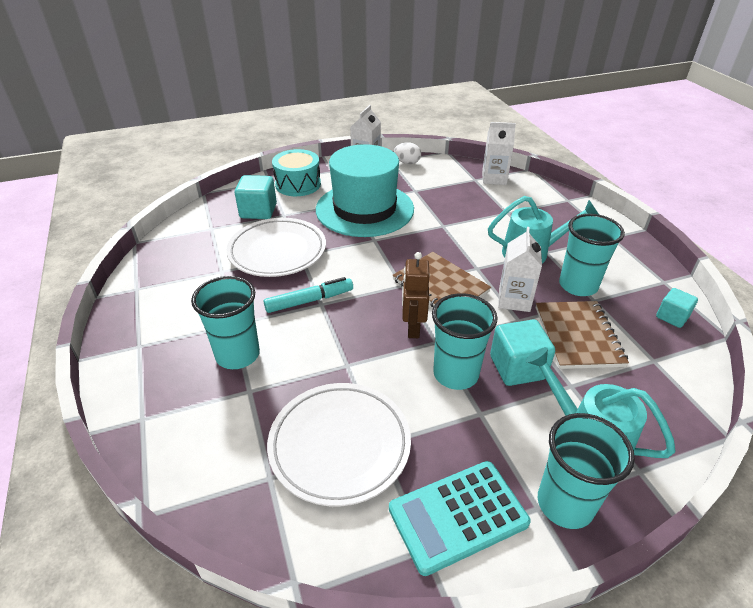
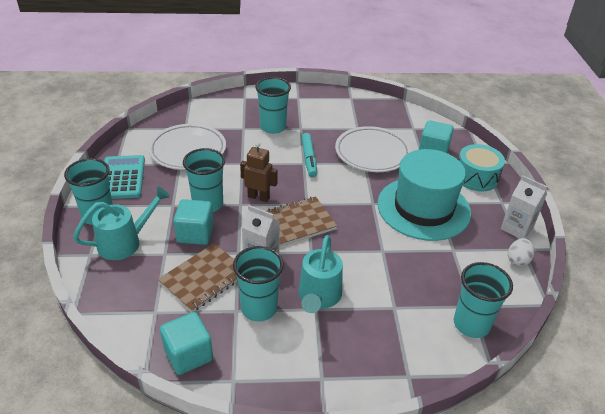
camera: 105 degrees right, 0 degrees up
white carton [482,122,516,185] -> turquoise cup [454,262,513,338]
brown notebook [536,301,629,369] -> brown notebook turned 60 degrees counterclockwise [158,243,238,313]
turquoise cube [656,288,698,328] -> turquoise cube [160,312,213,375], size x1.59

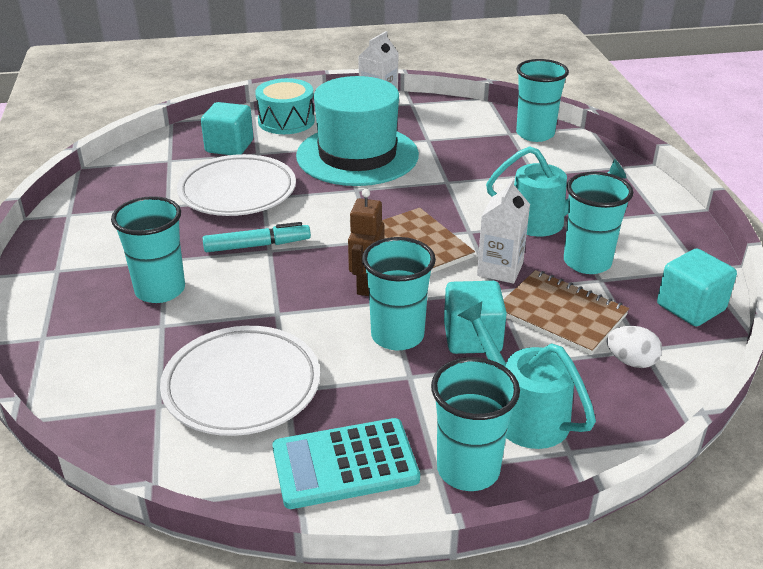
camera: 95 degrees left, 5 degrees down
white egg [508,238,534,267] -> white egg moved to [607,326,662,368]

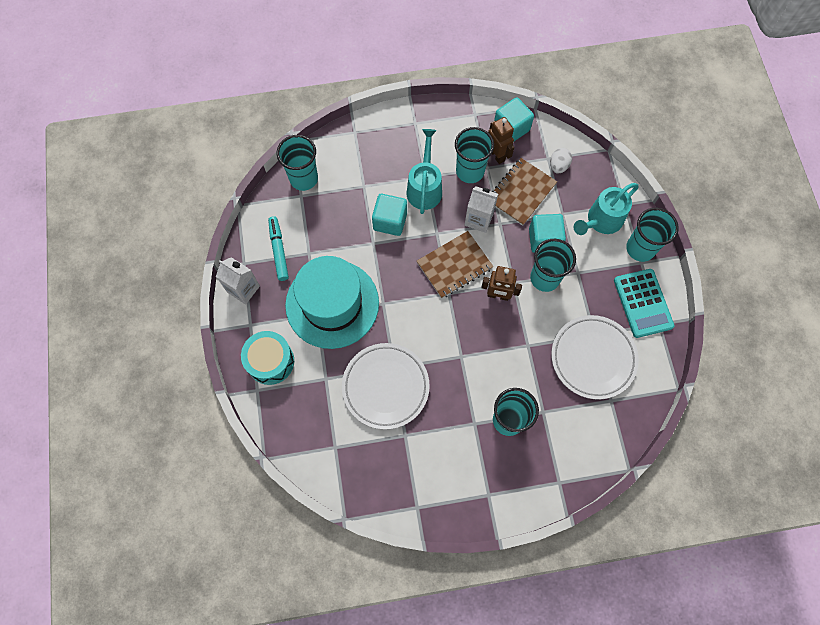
camera: 90 degrees left, 35 degrees up
turquoise cube [201,102,253,155] -> turquoise cube moved to [372,194,407,236]
turquoise marker [203,222,311,252] -> turquoise marker moved to [268,216,289,281]
none -> brown robot [488,117,514,164]

